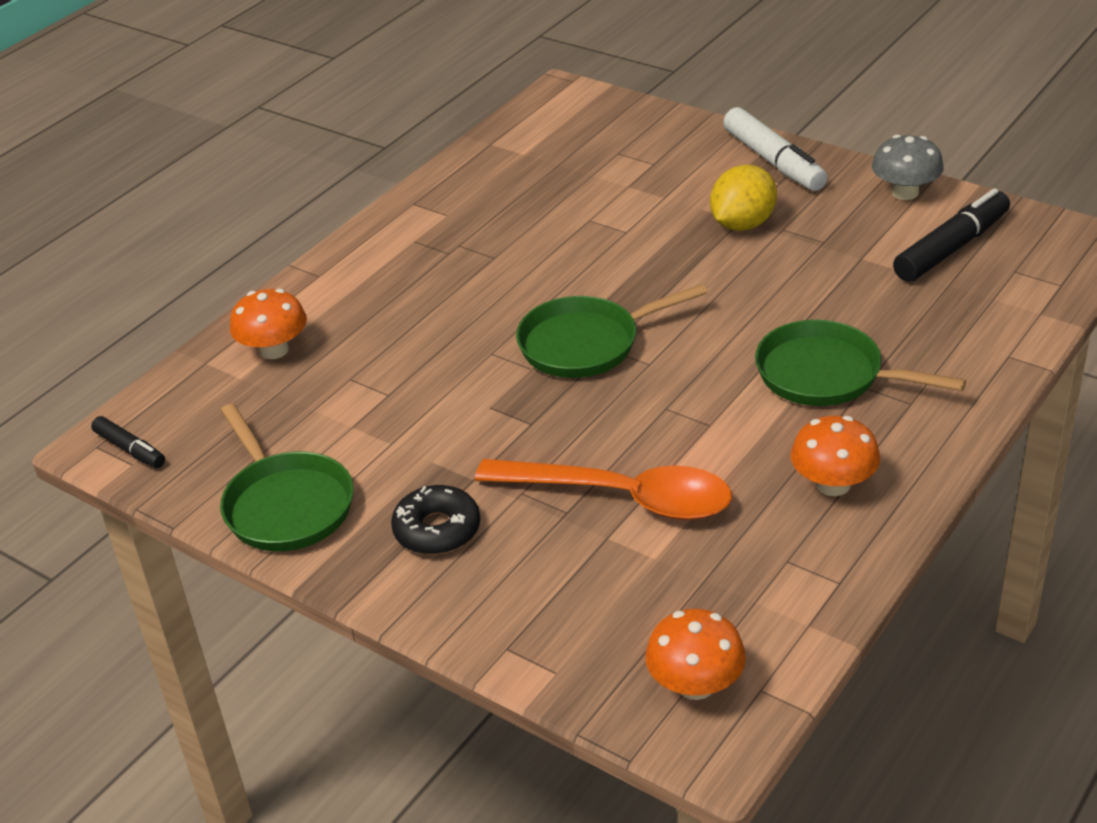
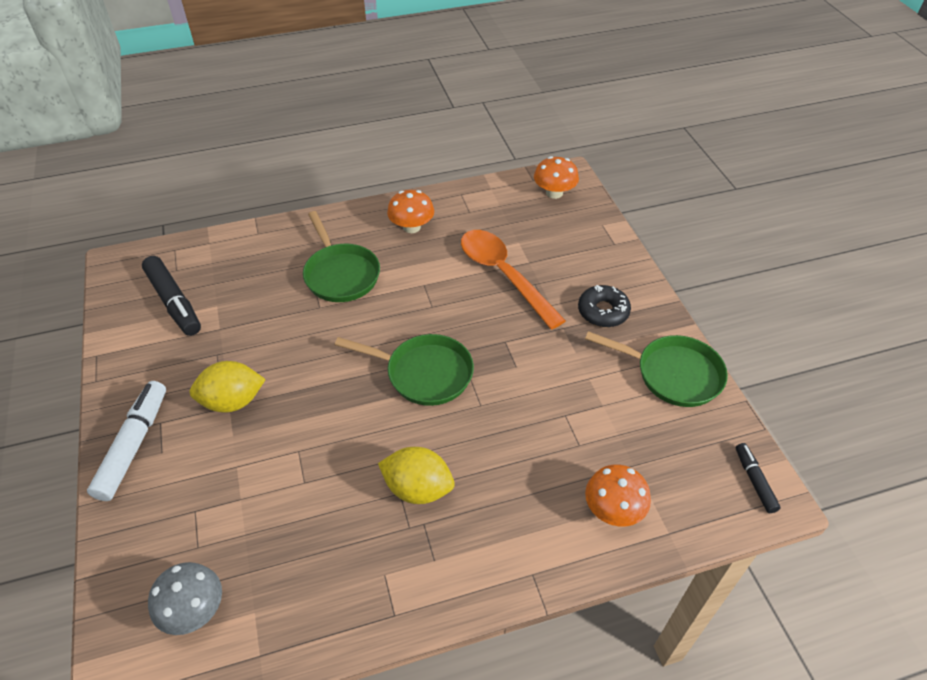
camera: 145 degrees left, 10 degrees up
green pan [220,403,353,551] -> green pan turned 105 degrees clockwise [585,331,728,407]
grey mushroom [872,134,944,200] -> grey mushroom moved to [148,562,222,635]
black marker [893,189,1010,282] -> black marker turned 120 degrees counterclockwise [142,256,201,336]
none -> yellow lemon [378,447,455,504]

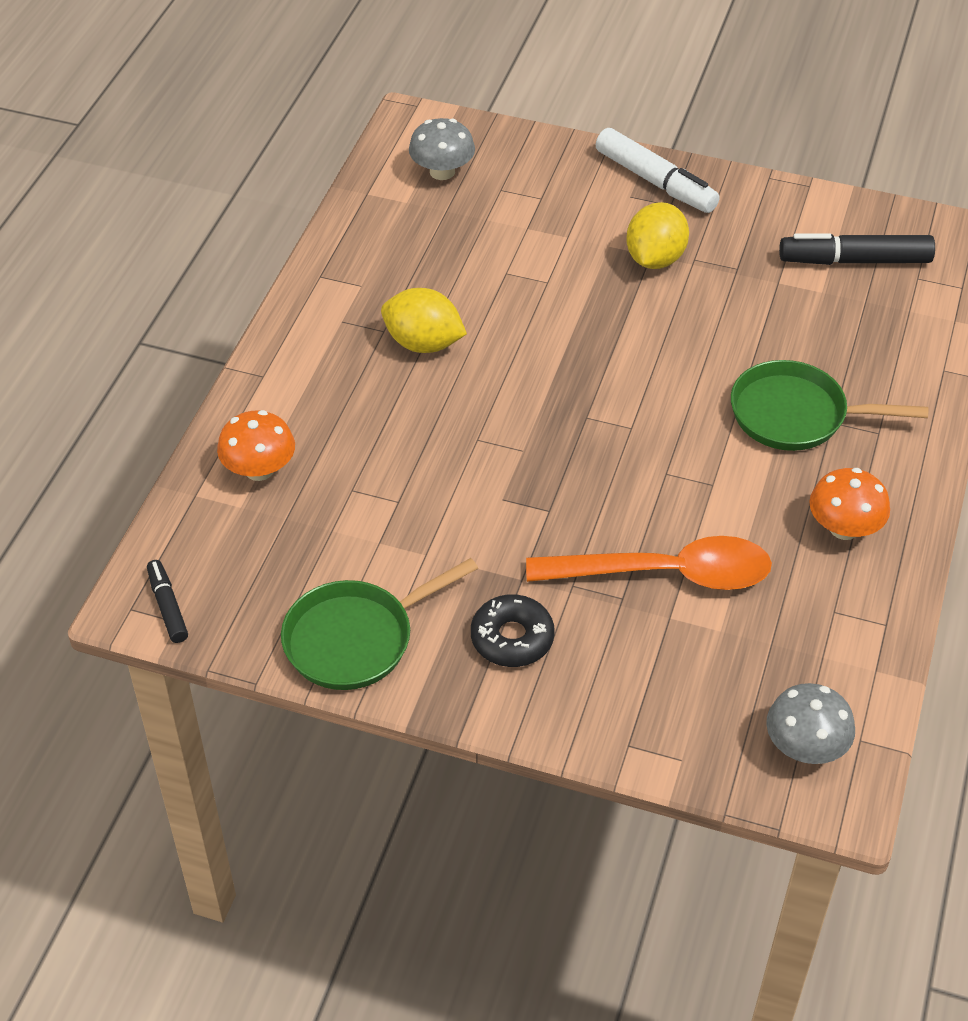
camera: 125 degrees right, 0 degrees up
green pan [335,334,474,406] -> none
yellow lemon [378,447,455,504] -> yellow lemon turned 60 degrees clockwise [381,288,467,353]
orange mushroom [534,156,579,199] -> grey mushroom [766,683,855,764]
black marker [736,443,781,513] -> black marker turned 135 degrees counterclockwise [147,560,188,643]

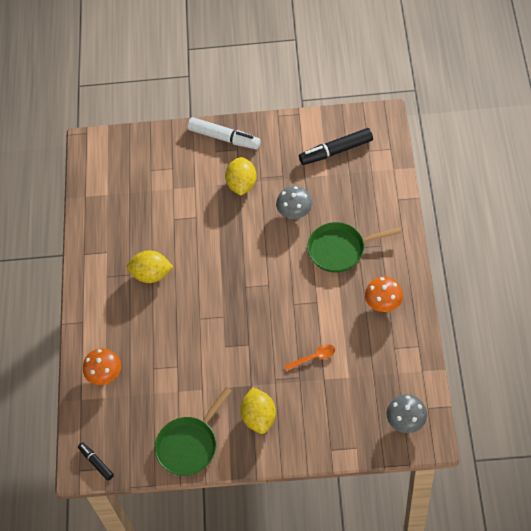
camera: 15 degrees left, 10 degrees up
grey mushroom [409,118,475,180] -> grey mushroom moved to [276,186,312,219]
black donut [471,594,555,667] -> yellow lemon [240,387,276,434]
orange spoon [526,536,772,590] -> orange spoon [284,344,335,371], size x0.46

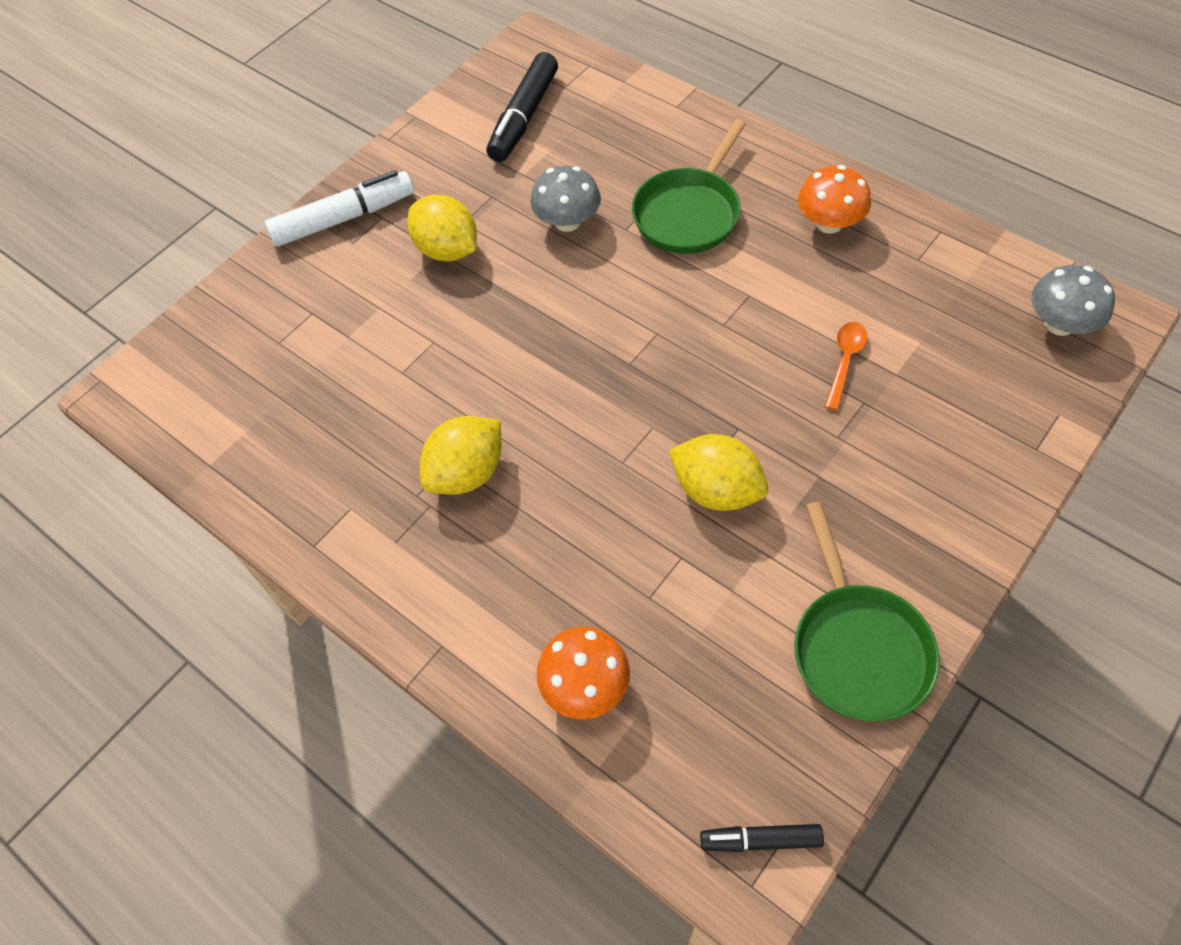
camera: 50 degrees left, 0 degrees up
yellow lemon [240,387,276,434] -> yellow lemon moved to [669,434,768,511]

